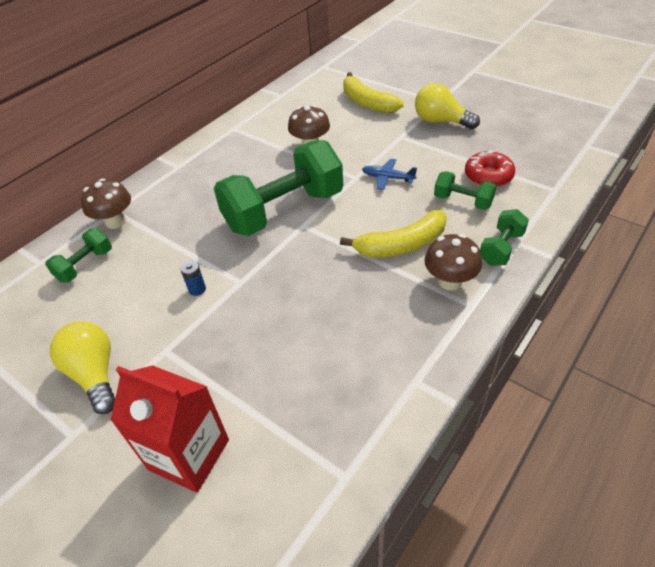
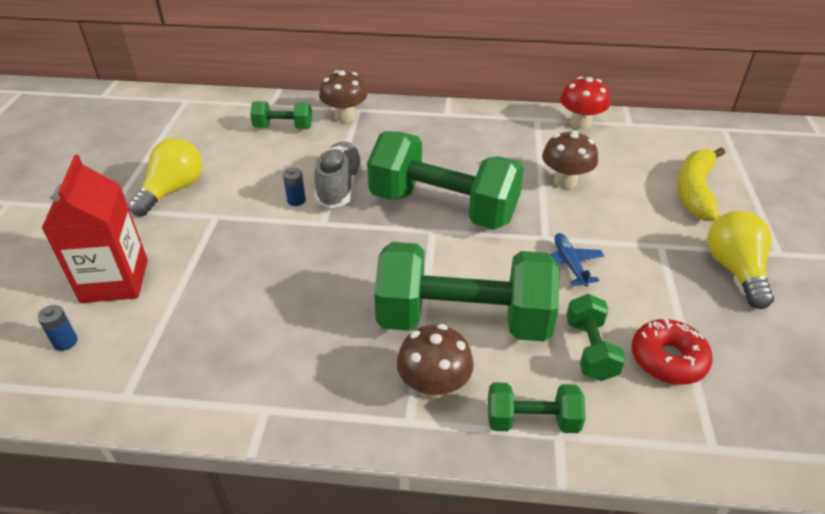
camera: 55 degrees right, 5 degrees down
yellow banana [340,210,447,257] -> green dumbbell [374,242,560,342]
none -> blue battery [37,305,77,351]
none -> grey shoe [314,141,363,209]
none -> red mushroom [560,77,610,129]

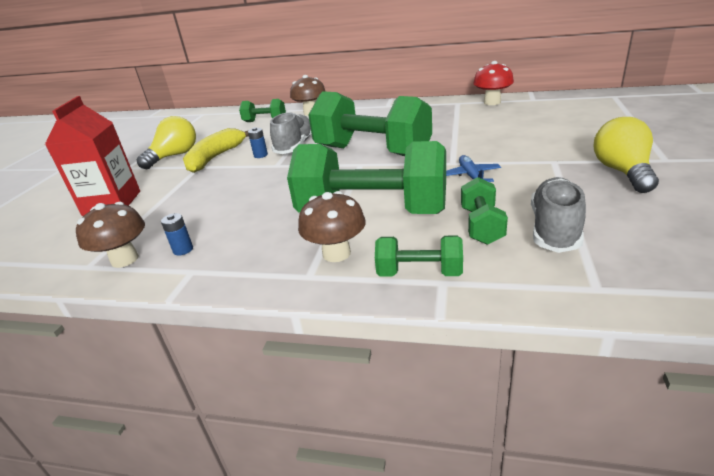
camera: 10 degrees right, 10 degrees down
blue battery [37,305,77,351] -> blue battery moved to [161,213,193,256]
brown mushroom [542,130,598,189] -> brown mushroom moved to [76,202,145,268]
red donut [632,317,713,385] -> grey shoe [531,177,586,253]
yellow banana [677,147,725,221] -> yellow banana moved to [183,128,249,173]

